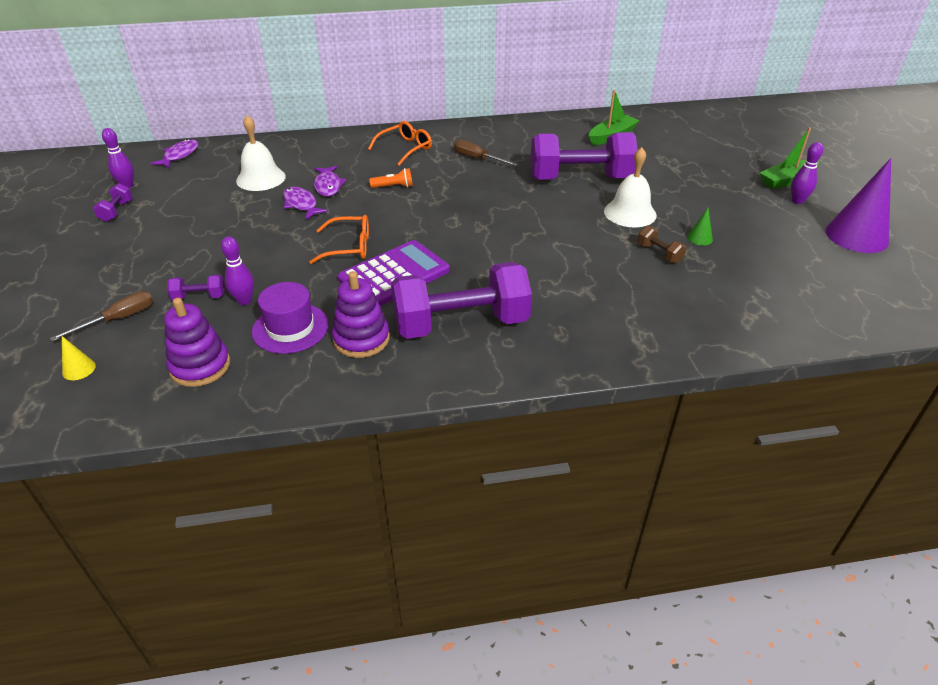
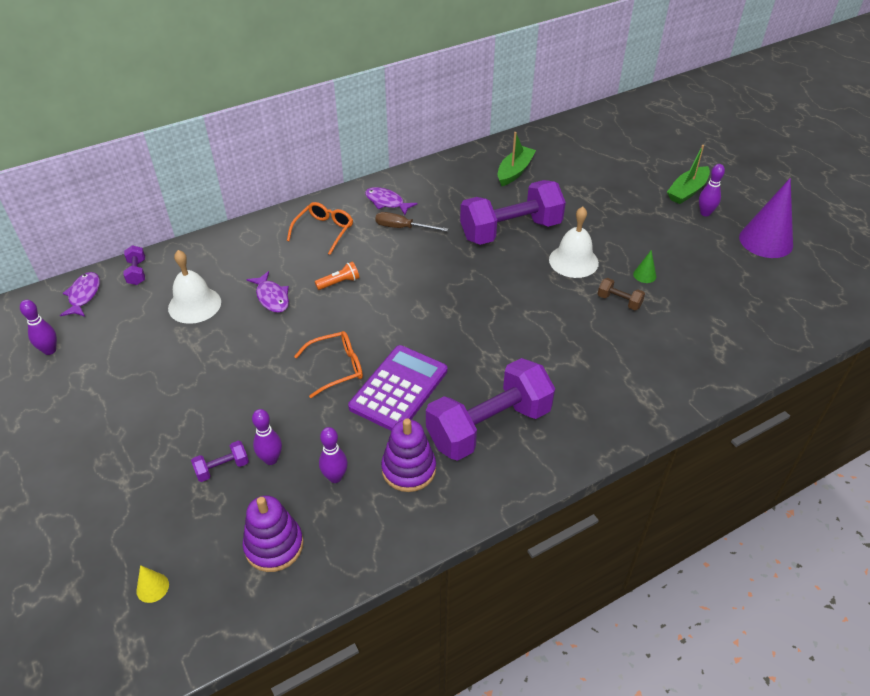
camera: 20 degrees left, 5 degrees up
brown screwdriver [50,291,153,342] -> none
purple dumbbell [93,183,133,222] -> purple dumbbell moved to [124,245,145,285]
purple hat [252,282,329,354] -> purple bowling pin [319,427,348,483]
purple fish [283,187,328,219] -> purple fish moved to [365,187,418,215]

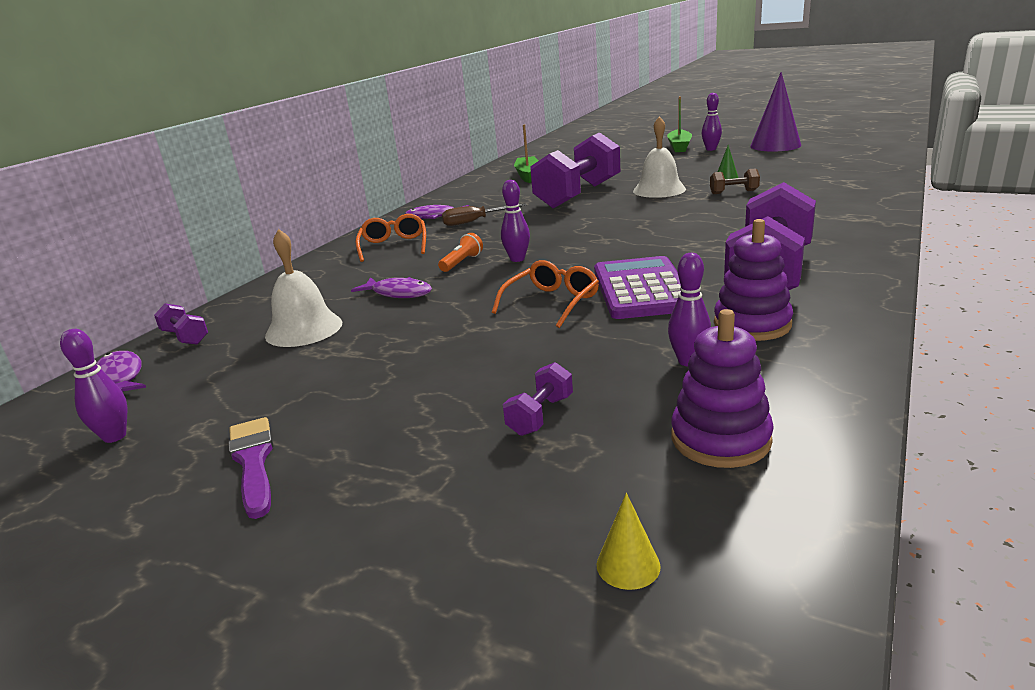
camera: 30 degrees left, 20 degrees down
purple bowling pin [252,409,282,465] -> purple bowling pin moved to [501,180,530,262]
none -> purple brush [228,417,273,519]

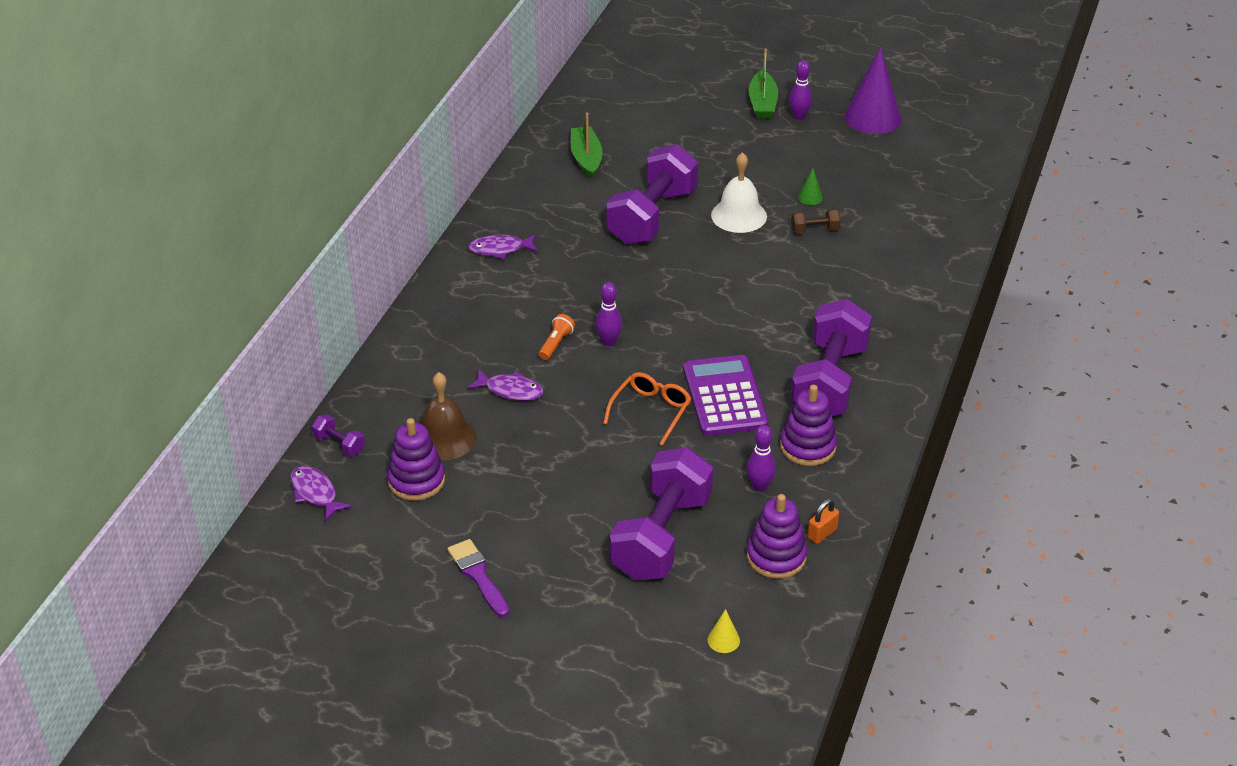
camera: 10 degrees left, 15 degrees up
purple bowling pin [60,329,127,443] -> none
white bell [265,229,342,347] -> brown bell [422,372,477,460]
orange glasses [355,214,426,262] -> none
brown screwdriver [442,203,526,226] -> none
purple dumbbell [503,362,573,436] -> purple dumbbell [610,447,713,581], size x2.48
none -> purple stacking toy [387,418,445,501]
none -> orange padlock [808,499,839,544]

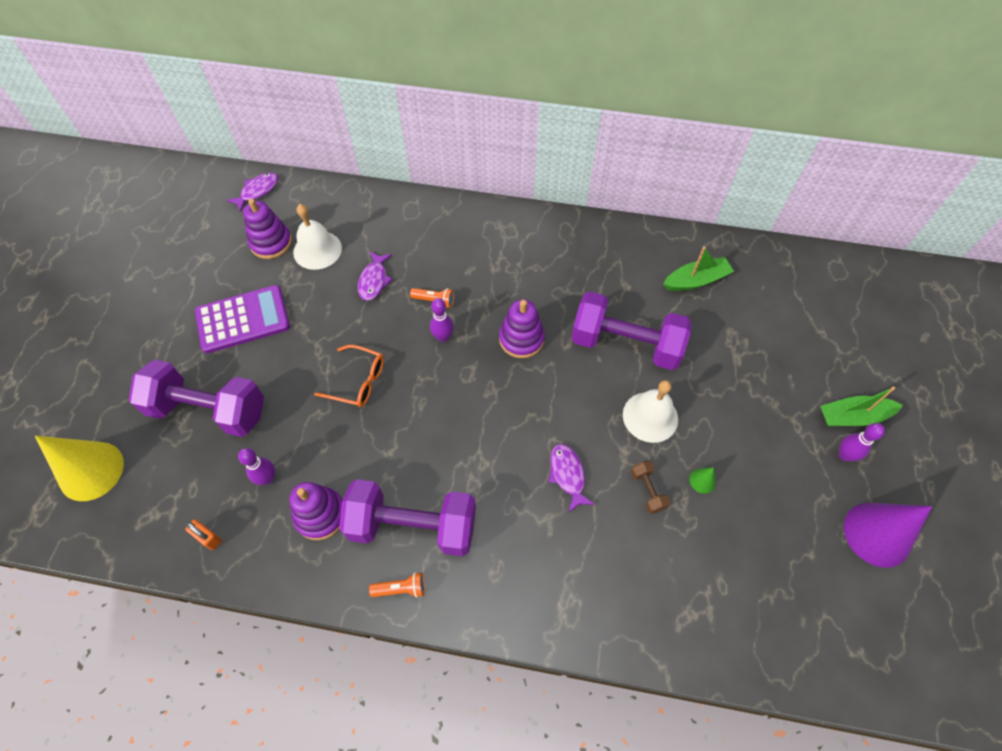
camera: 80 degrees right, 20 degrees up
purple dumbbell [312,414,365,456] -> none
brown bell [422,372,477,460] -> white bell [293,204,342,270]
purple brush [448,539,509,617] -> none
purple fish [468,234,538,259] -> purple fish moved to [548,444,595,513]
purple calculator [683,355,768,436] -> purple calculator moved to [195,285,290,353]
yellow cone [707,609,740,653] -> yellow cone [35,436,124,501], size x2.38
purple stacking toy [747,494,807,579] -> purple stacking toy moved to [499,299,545,358]
none -> orange flashlight [369,572,425,598]

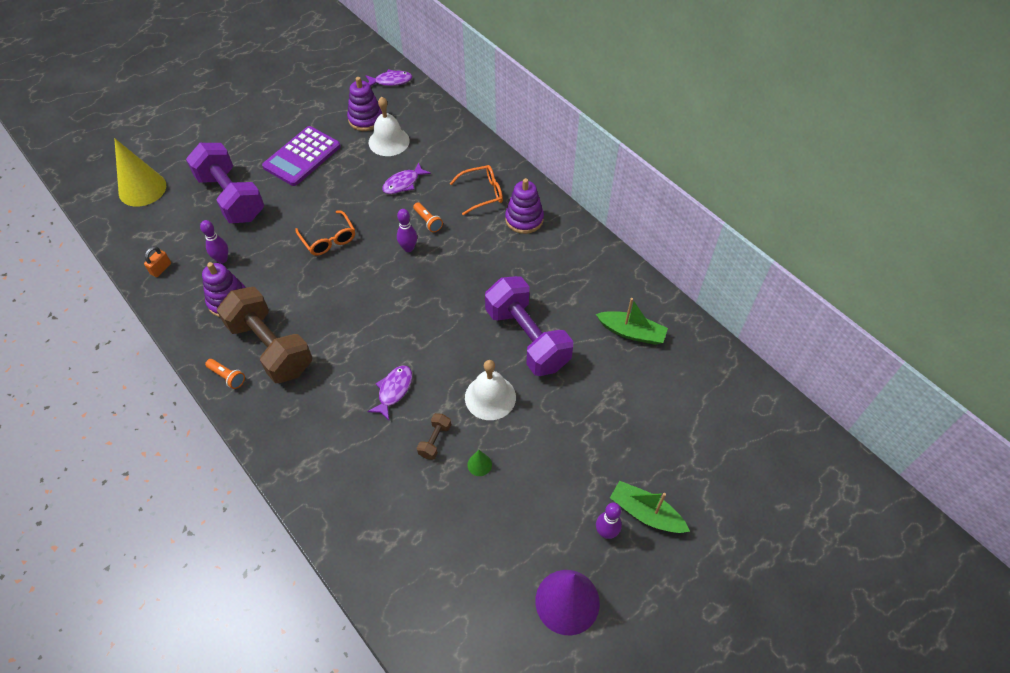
camera: 40 degrees right, 5 degrees down
orange padlock [185,520,222,550] -> orange padlock turned 45 degrees clockwise [144,246,171,277]
purple calculator [195,285,290,353] -> purple calculator turned 105 degrees clockwise [262,126,341,186]
purple dumbbell [339,479,476,556] -> brown dumbbell [217,287,312,383]
purple stacking toy [499,299,545,358] -> purple stacking toy moved to [505,178,544,234]
none -> orange glasses [450,165,503,215]

